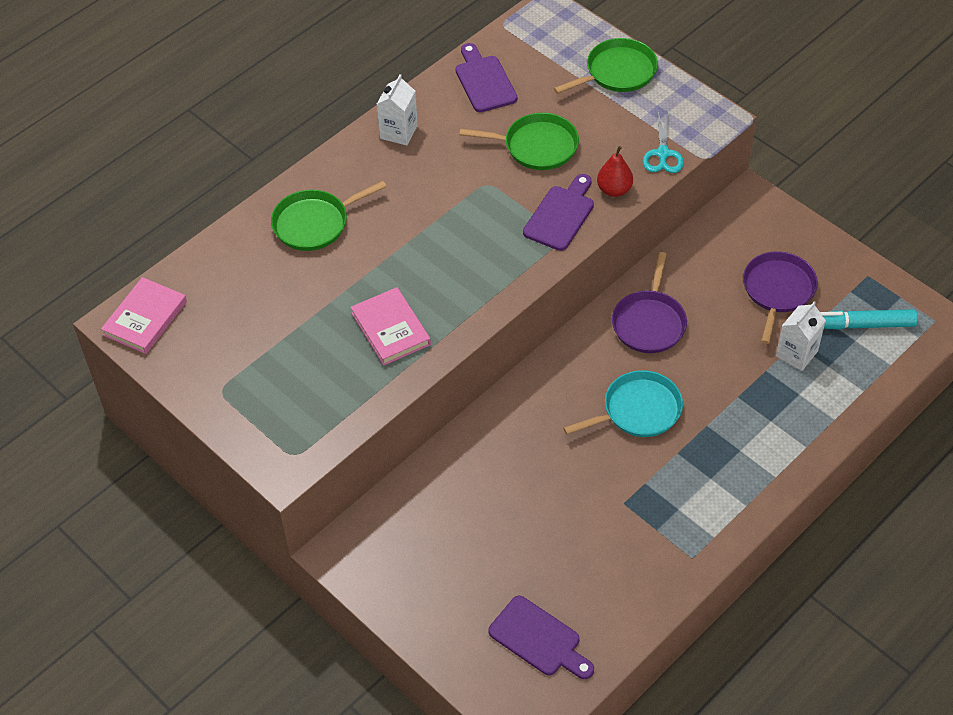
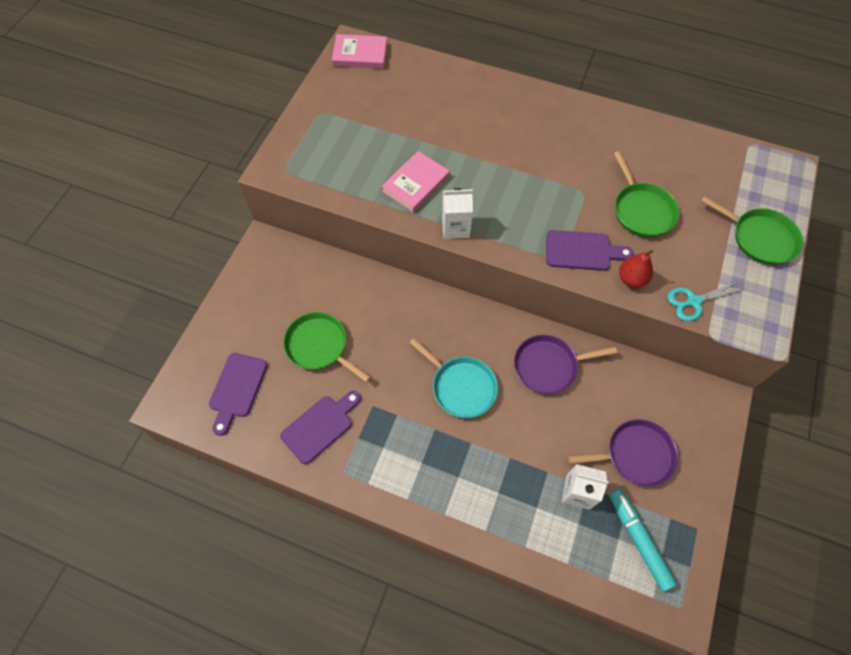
camera: 65 degrees right, 10 degrees up
green pan [271,181,387,251] -> green pan moved to [283,312,371,382]
white carton [377,74,418,146] -> white carton moved to [442,188,473,239]
purple cutting board [455,43,517,112] -> purple cutting board moved to [280,391,361,464]

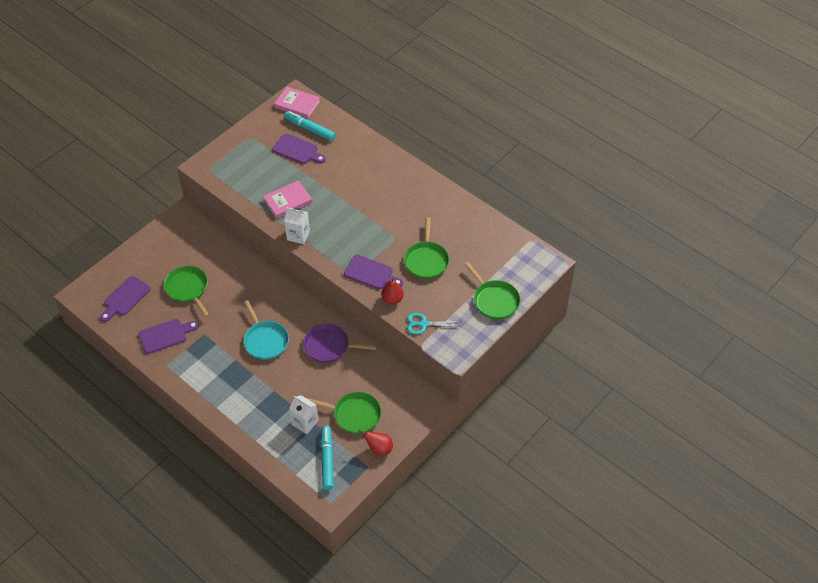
camera: 20 degrees right, 10 degrees down
purple pan [568,419,678,487] -> green pan [307,392,381,434]
none -> purple cutting board [272,134,326,164]
none -> turquoise marker [284,111,336,141]
none -> red pear [358,430,393,456]

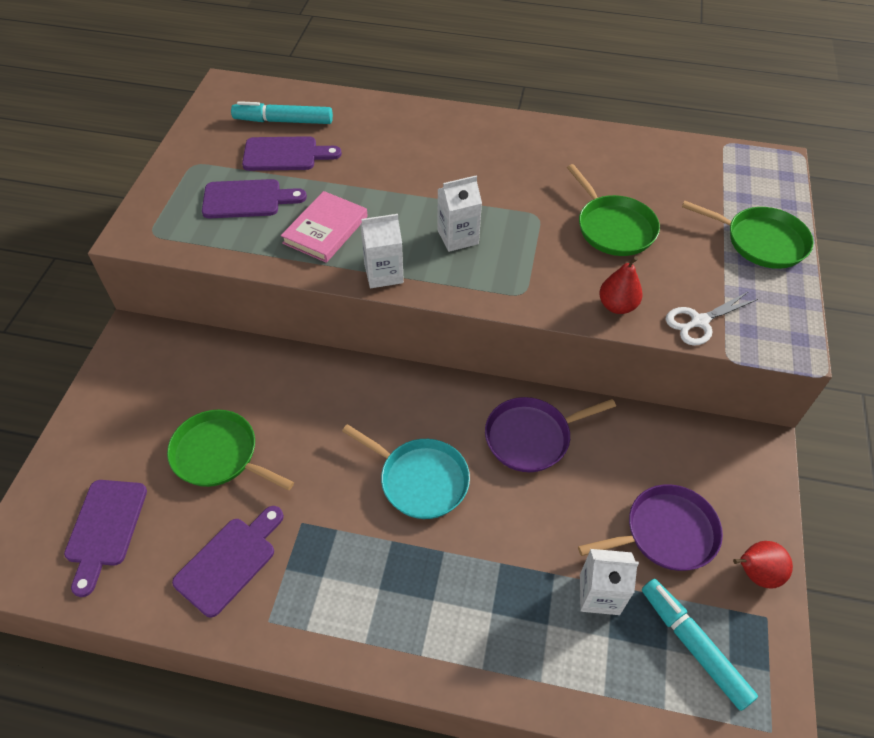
camera: 30 degrees left, 0 degrees up
pink book [274,87,320,119] -> none
green pan [307,392,381,434] -> purple pan [578,484,723,571]
purple cutting board [344,255,403,289] -> purple cutting board moved to [202,179,307,218]
turquoise scissors [407,313,461,335] -> white scissors [666,291,758,346]
none -> white carton [437,175,482,252]

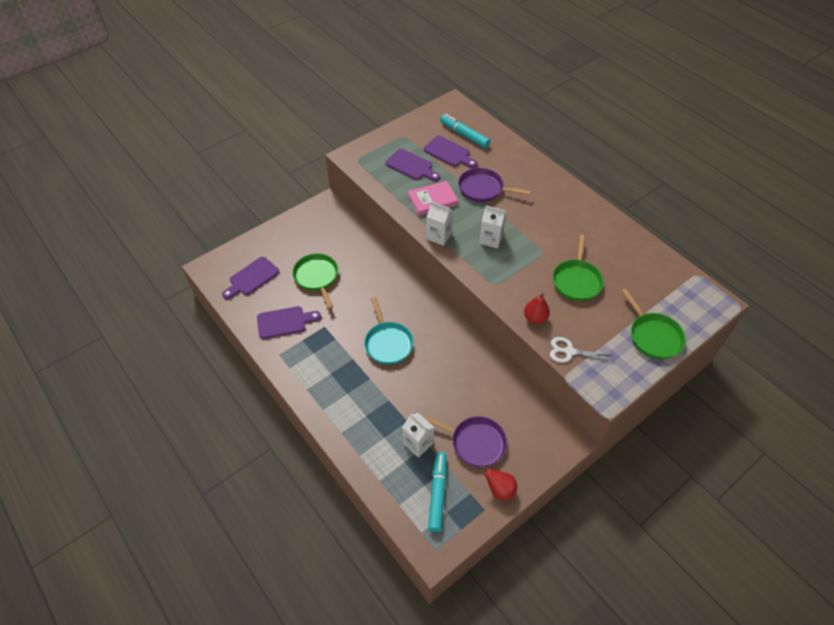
camera: 40 degrees right, 0 degrees up
purple pan [485,397,616,472] -> purple pan moved to [458,168,531,202]

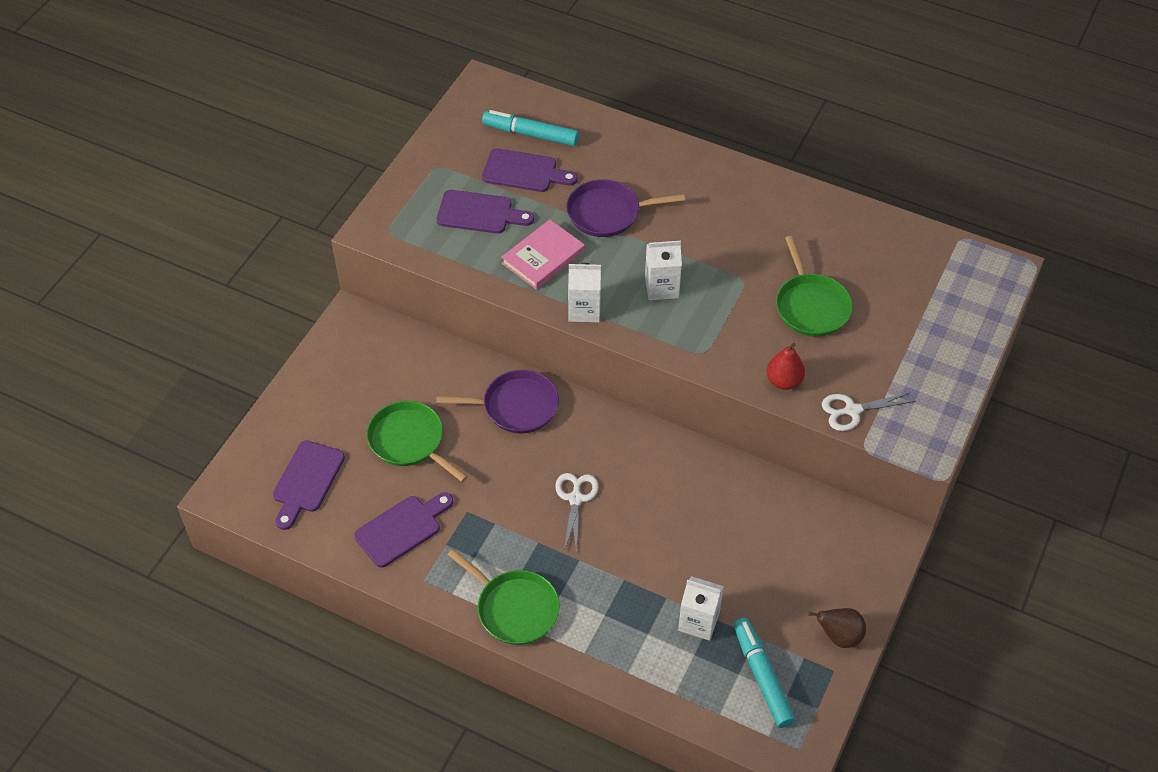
camera: 25 degrees left, 0 degrees up
turquoise pan [364,297,414,364] -> white scissors [555,473,599,551]
purple pan [424,415,507,467] -> purple pan moved to [436,370,559,433]
red pear [479,466,517,500] -> brown pear [808,608,866,648]
green pan [621,288,686,359] -> green pan moved to [448,549,560,645]

